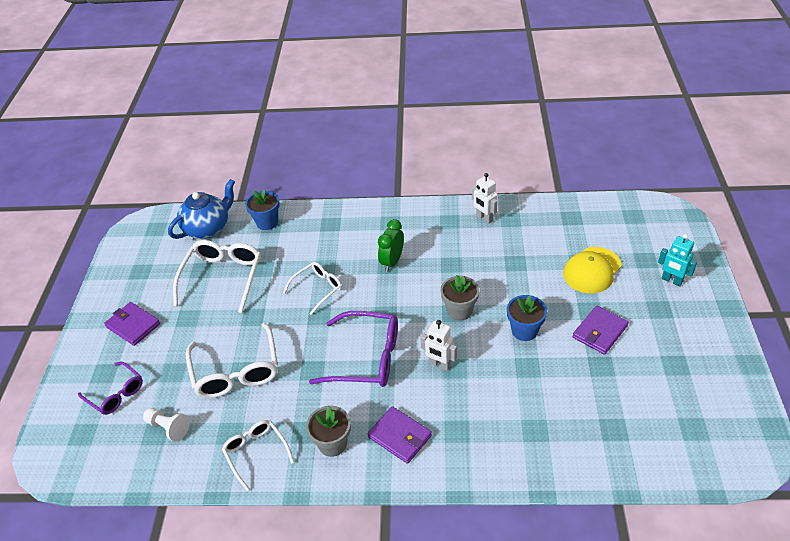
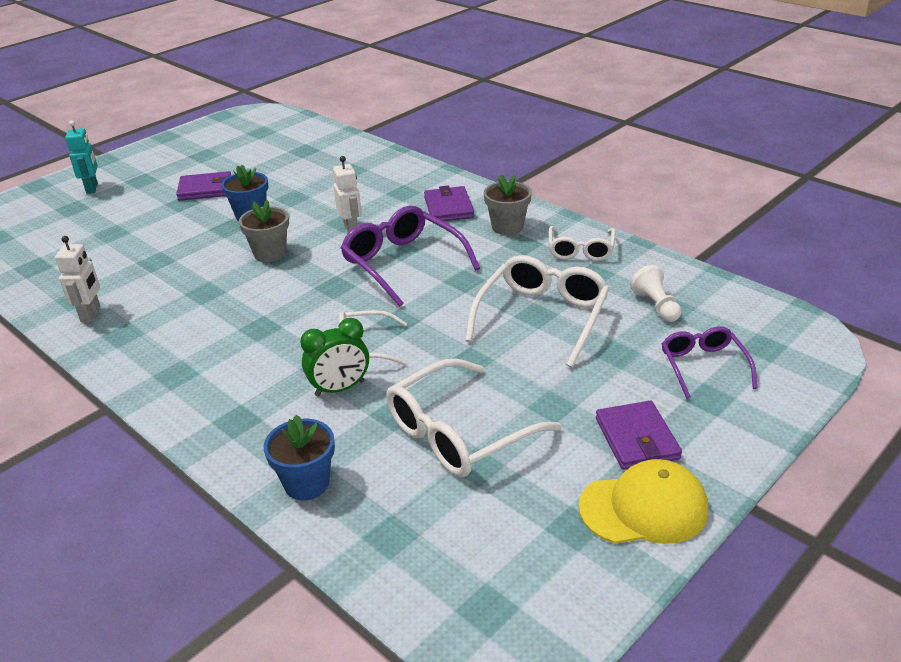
camera: 140 degrees left, 10 degrees down
blue teapot [168,179,235,239] -> none
green clock [378,219,404,272] -> green clock moved to [300,318,369,397]
yellow cap [563,247,622,293] -> yellow cap moved to [579,459,708,544]

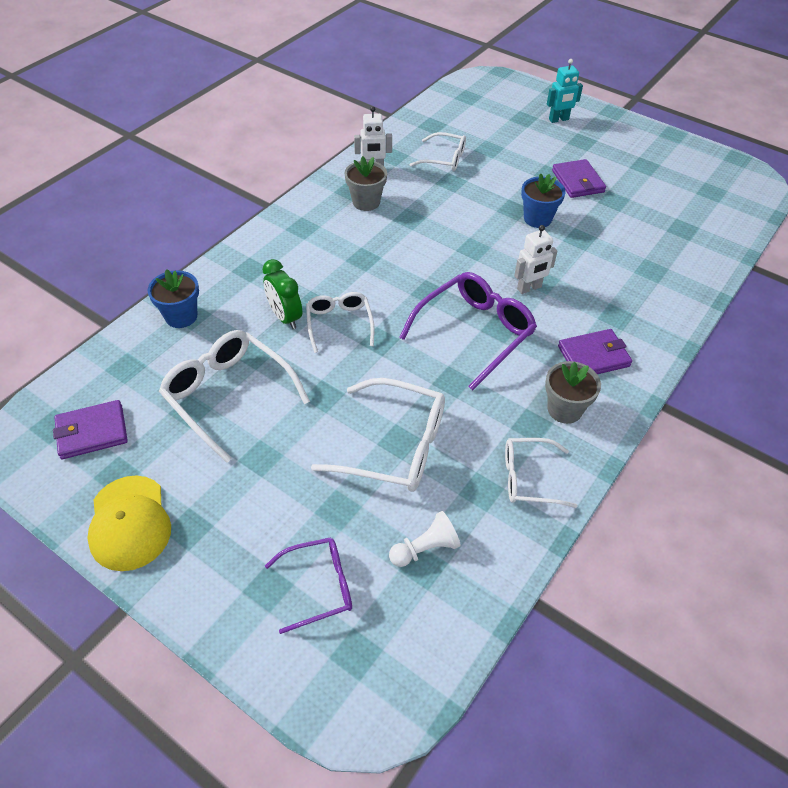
camera: 80 degrees right, 15 degrees up
grey flower pot [239,200,289,262] -> grey flower pot moved to [345,156,387,211]
purple wallet [596,401,682,470] -> purple wallet moved to [53,400,128,459]
none -> white glasses [409,132,466,171]

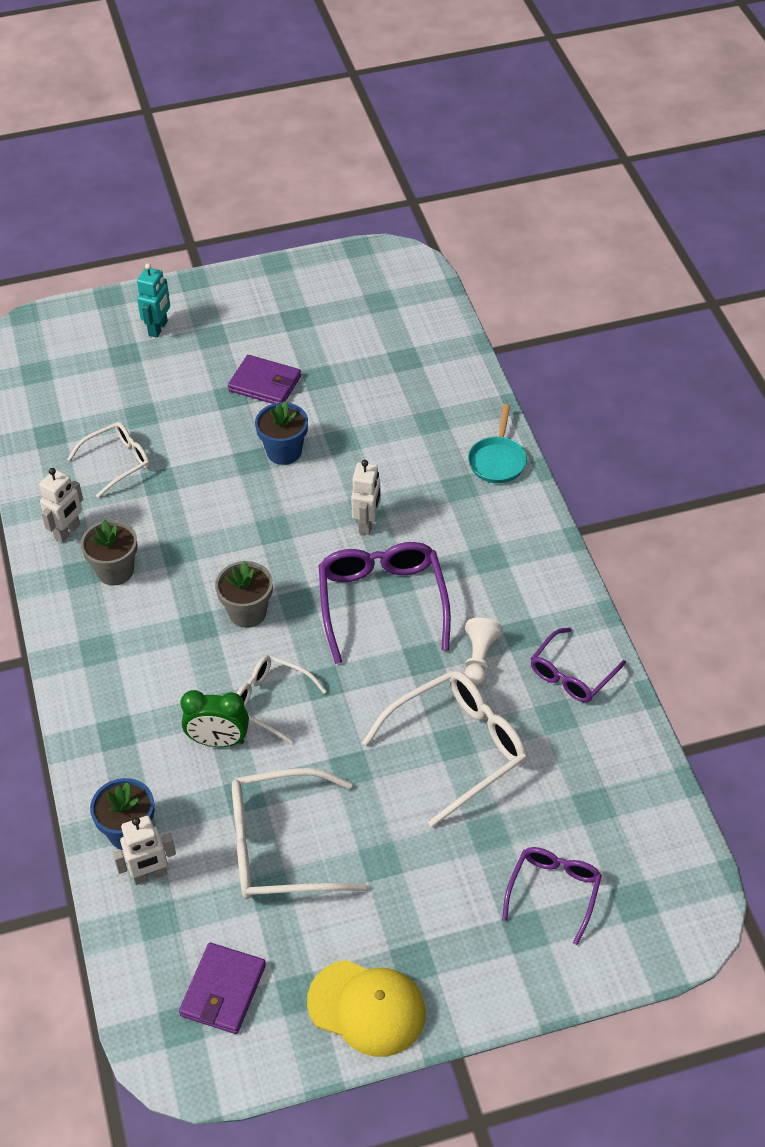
camera: 50 degrees left, 0 degrees up
white pawn [389,511,461,567] -> white pawn moved to [464,618,503,686]
white glasses [505,438,577,508] -> purple glasses [531,628,626,702]
grey flower pot [545,361,601,424] -> grey flower pot moved to [215,561,273,628]
purple wallet [558,329,632,374] -> none
none -> white robot [113,816,176,885]
none -> turquoise pan [468,404,527,483]

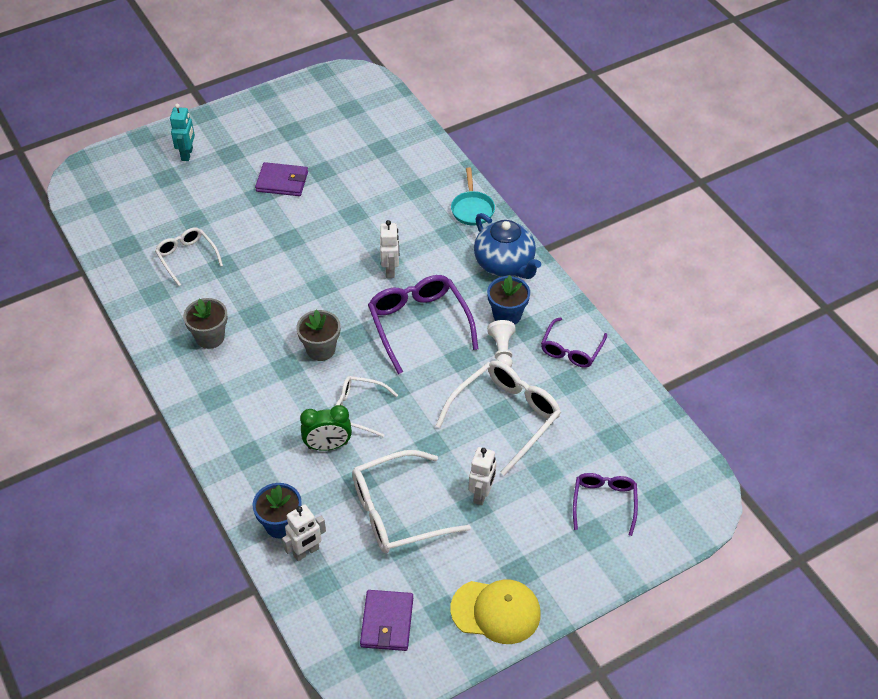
camera: 15 degrees left, 0 degrees up
white robot [39,468,83,543] -> white robot moved to [469,447,496,505]
white glasses [67,422,150,498] -> white glasses turned 75 degrees counterclockwise [155,227,223,286]
blue flower pot [255,401,308,465] -> blue flower pot moved to [487,275,530,324]
none -> blue teapot [474,213,541,279]

